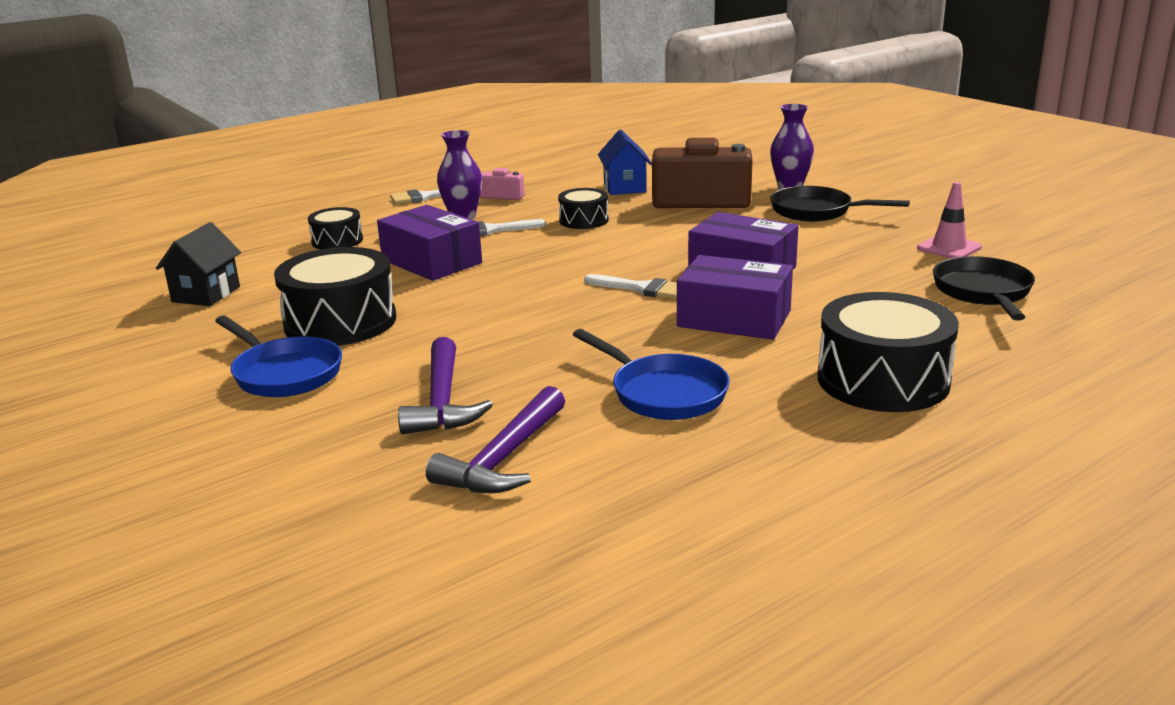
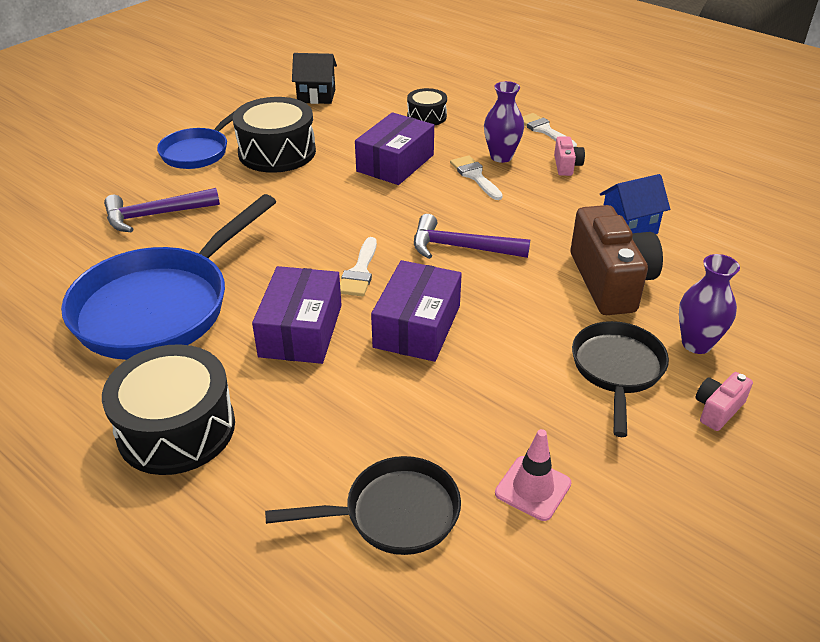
camera: 75 degrees right, 15 degrees up
purple hammer [426,386,565,493] -> purple hammer moved to [414,214,530,259]
black drum [558,188,609,229] -> none
blue pan [573,329,730,420] -> blue pan [61,194,276,360], size x1.77
none -> pink camera [696,372,753,431]

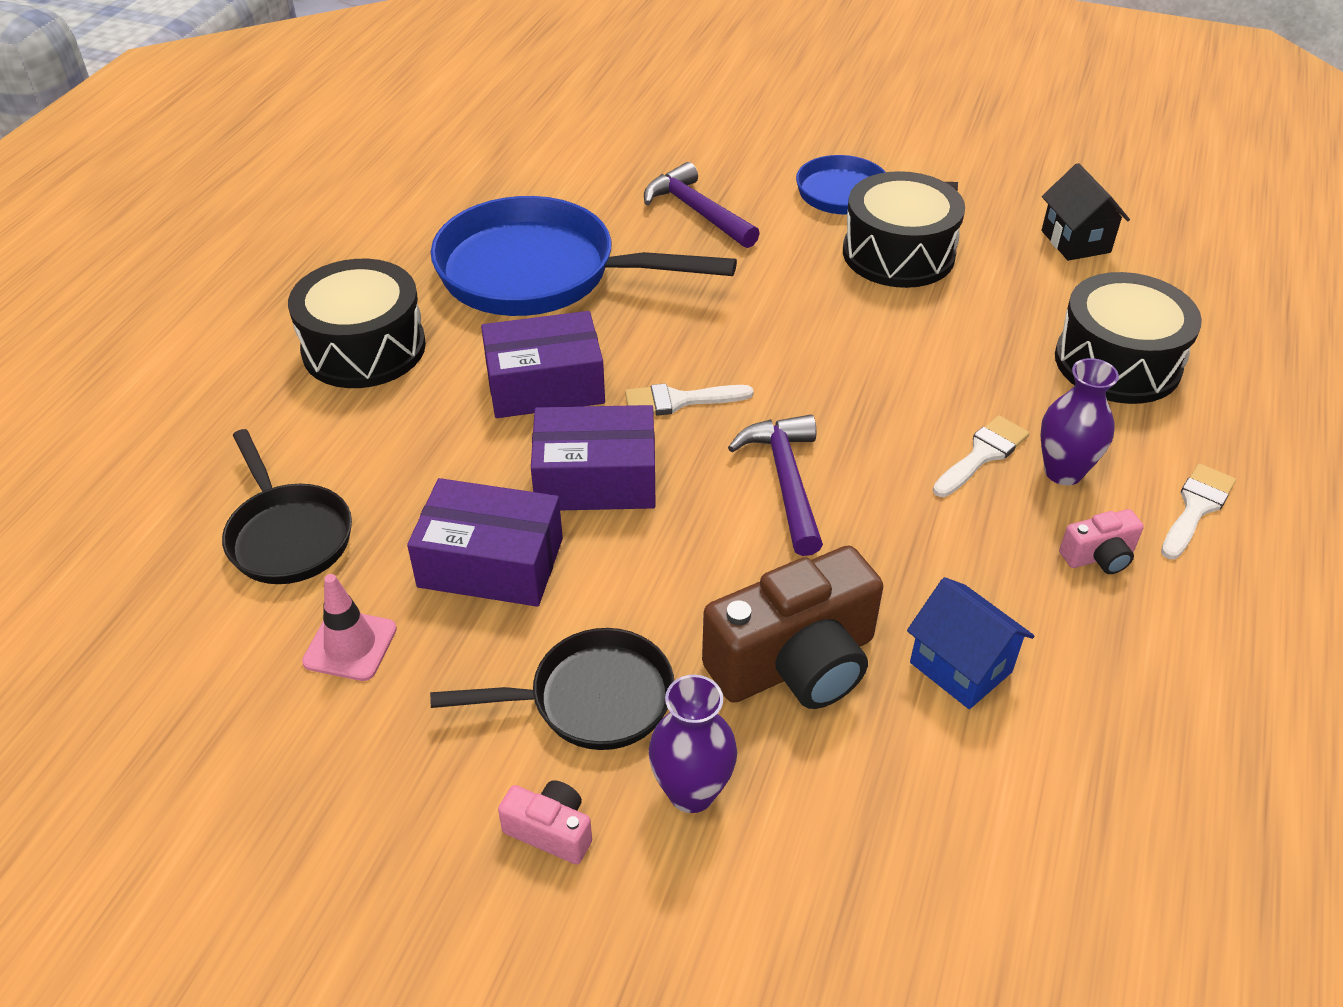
camera: 70 degrees right, 5 degrees up
purple box [355,112,434,185] -> purple box moved to [407,478,563,607]
black drum [407,88,447,126] -> black drum [1055,272,1202,404], size x1.82

